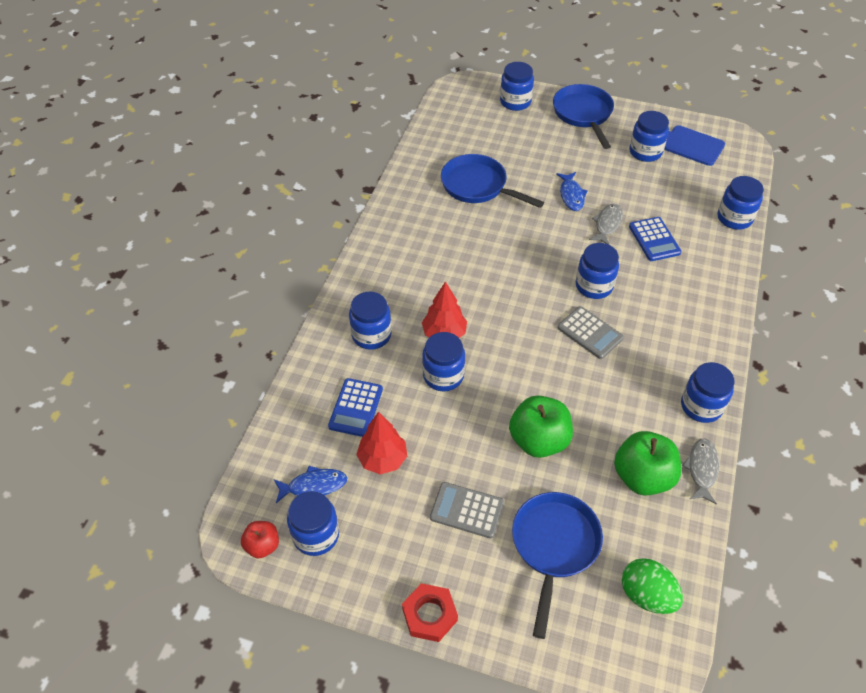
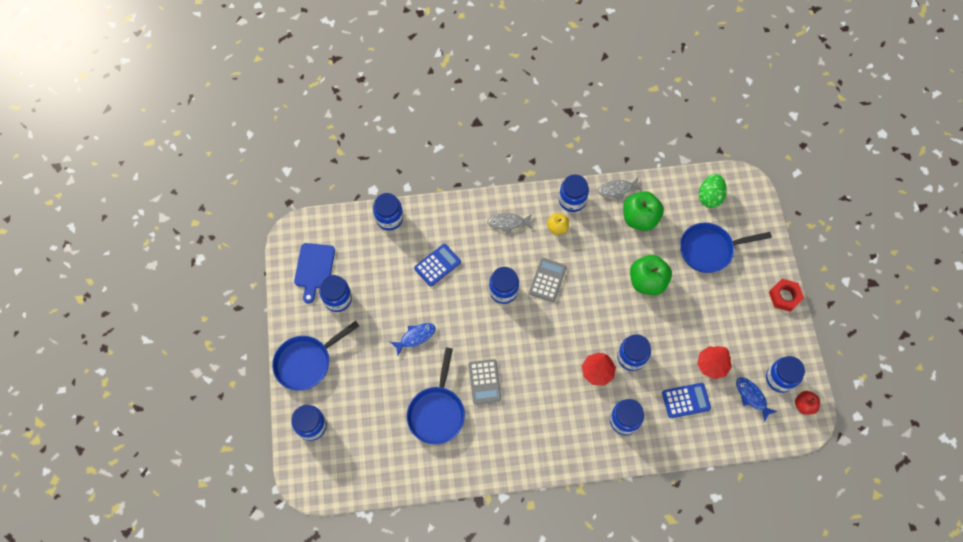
camera: 115 degrees left, 15 degrees up
grey calculator [430,482,504,538] -> grey calculator moved to [469,359,501,404]
grey fish [589,204,623,245] -> grey fish moved to [487,213,532,234]
none -> yellow apple [547,213,569,235]

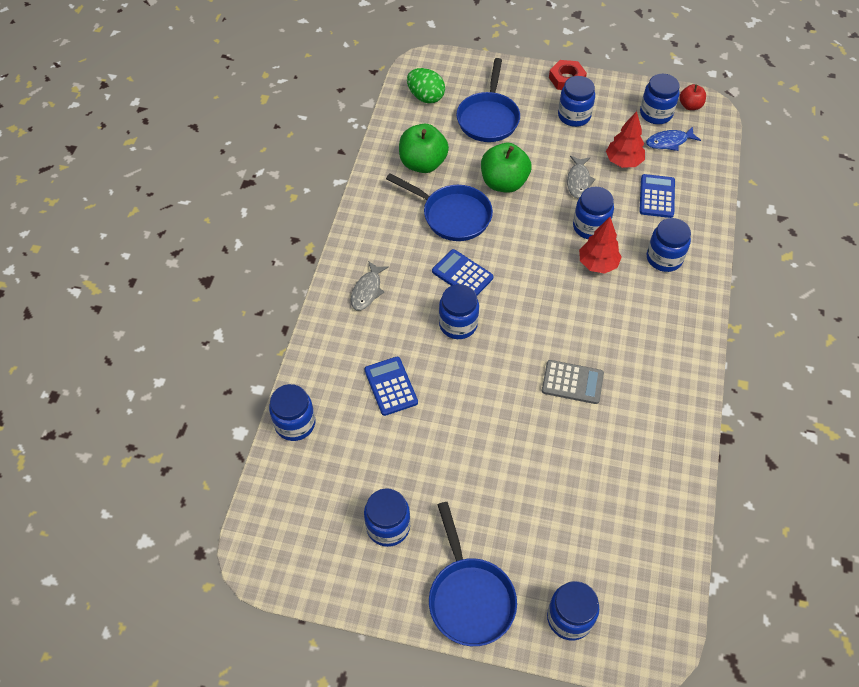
camera: 70 degrees left, 10 degrees down
blue cutting board [294,243,335,304] -> none
blue fish [390,323,436,355] -> none
blue pan [407,347,465,444] -> blue pan moved to [386,173,493,241]
grey calculator [529,258,566,302] -> blue calculator [432,249,494,295]
yellow apple [547,213,569,235] -> none
blue jar [559,175,589,212] -> blue jar moved to [558,76,595,127]
grey fish [598,177,643,200] -> grey fish moved to [567,156,596,198]

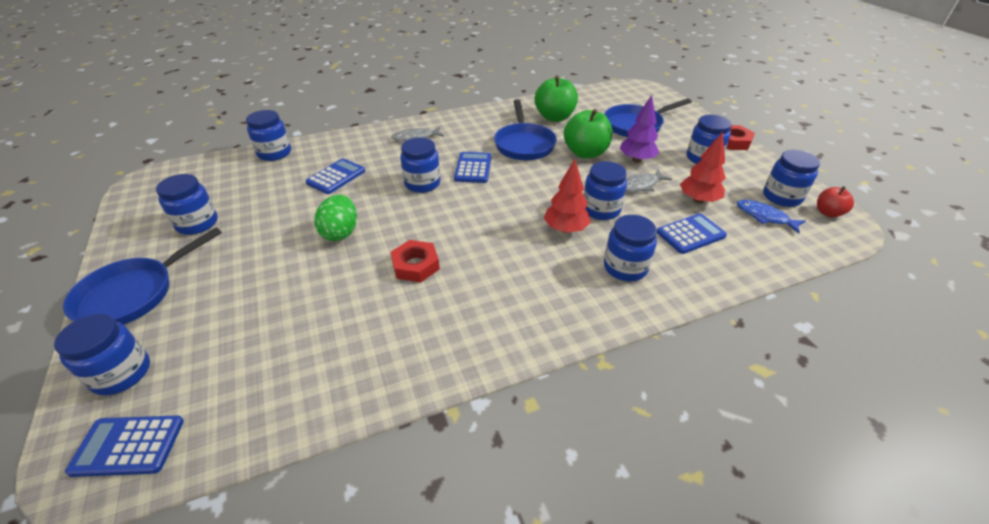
camera: 55 degrees right, 15 degrees down
green egg [407,68,445,103] -> green egg moved to [314,195,357,241]
grey calculator [542,360,604,404] -> red nut [390,240,440,282]
none -> blue calculator [65,415,184,477]
none -> purple tree [619,95,659,162]

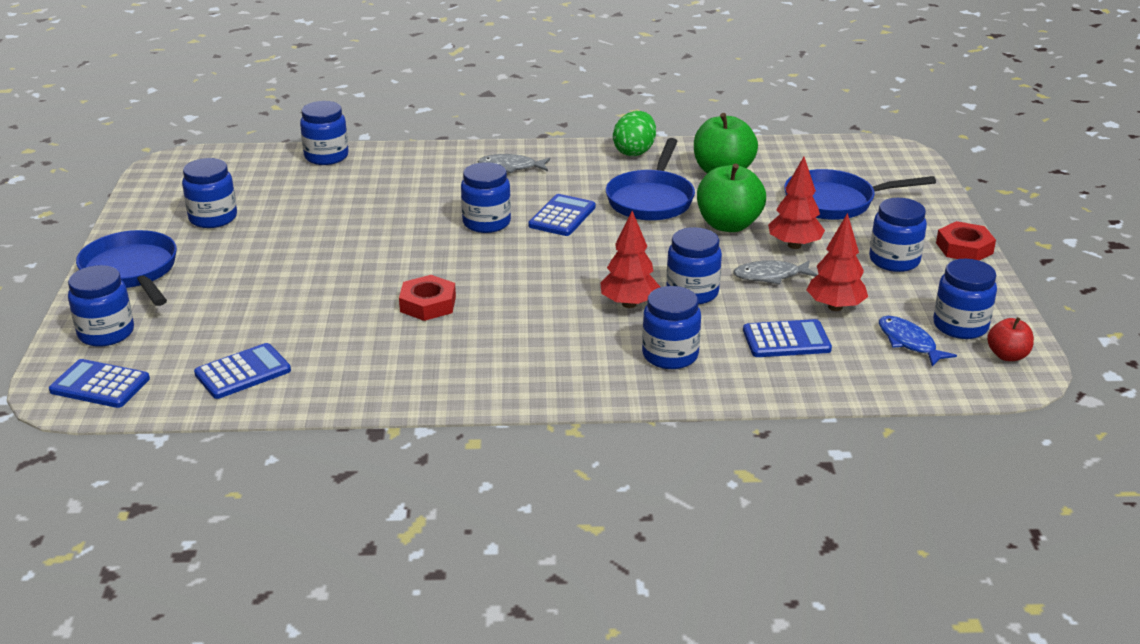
camera: 20 degrees right, 10 degrees down
blue pan [63,227,222,325] -> blue pan turned 90 degrees clockwise [76,230,177,306]
blue calculator [306,158,365,194] -> blue calculator moved to [194,343,291,399]
green egg [314,195,357,241] -> green egg moved to [613,111,656,156]
purple tree [619,95,659,162] -> red tree [768,157,825,249]

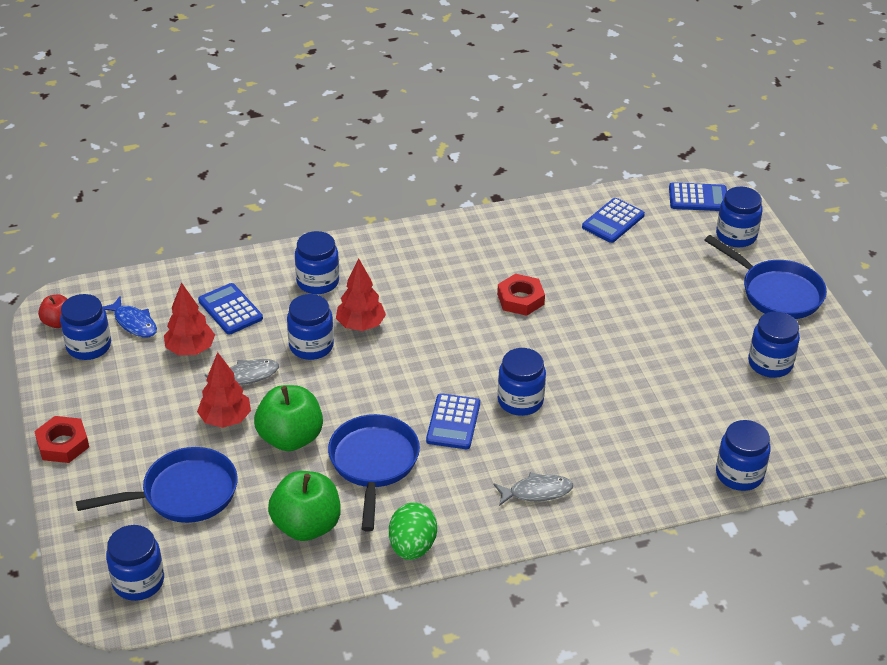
camera: 165 degrees right, 10 degrees up
blue calculator [743,319,832,357] -> blue calculator turned 75 degrees clockwise [198,283,263,334]
blue jar [869,198,927,272] -> blue jar moved to [106,525,164,601]

